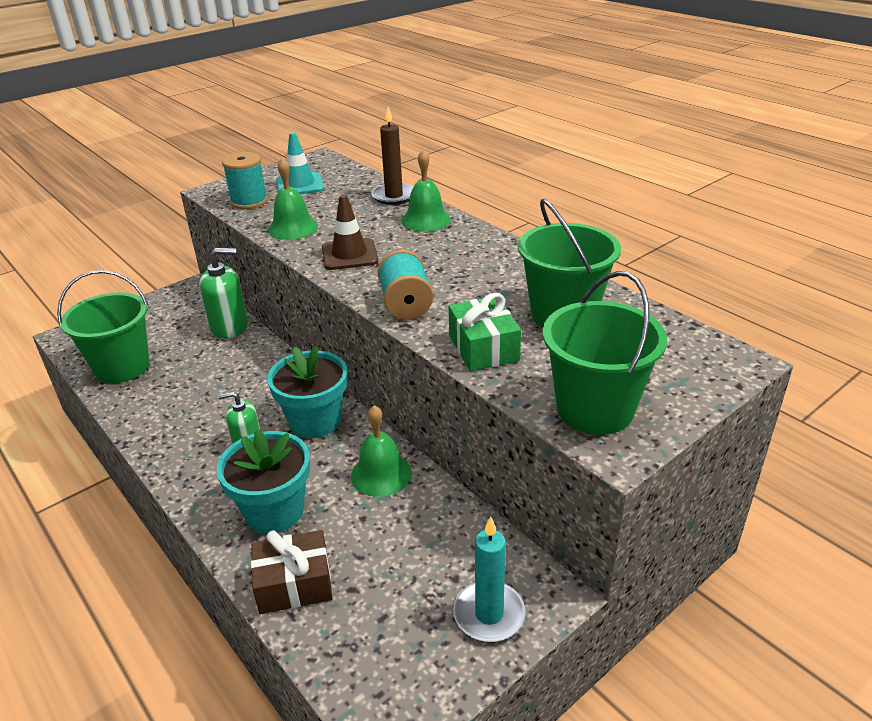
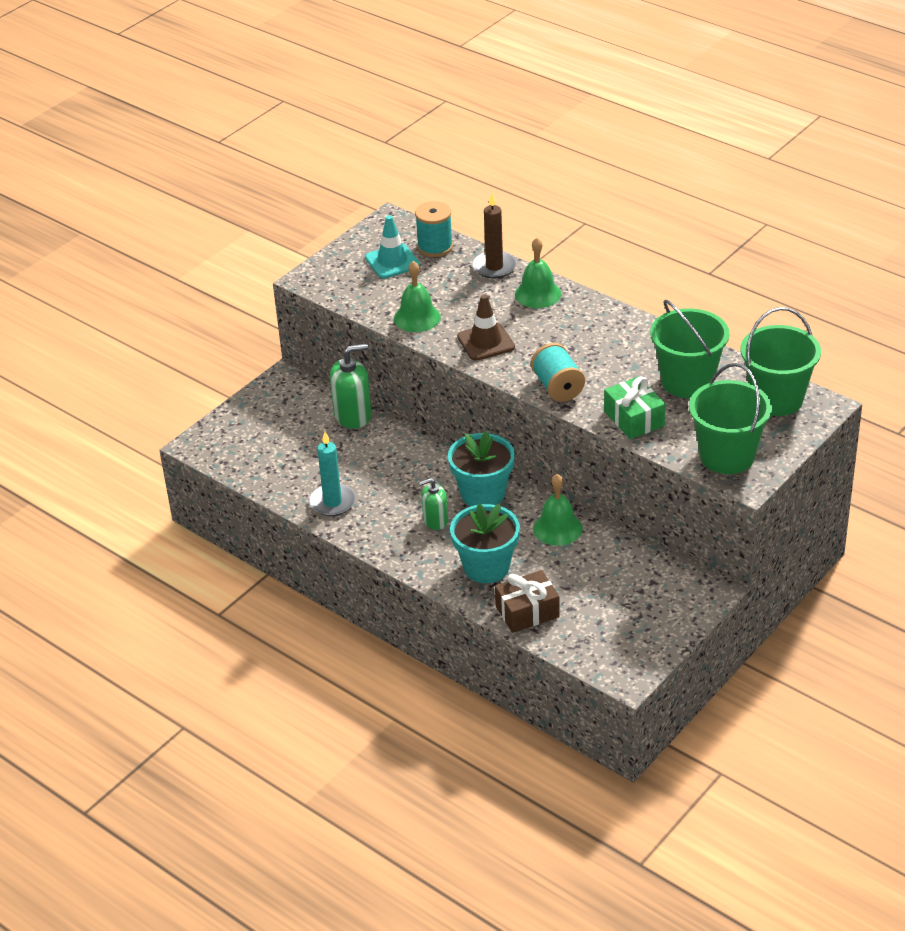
camera: 10 degrees left, 5 degrees up
green bucket [57,270,149,383] -> green bucket moved to [741,307,821,416]
turquoise spool [222,152,268,209] -> turquoise spool moved to [415,201,453,257]
turquoise candle [453,516,526,642] -> turquoise candle moved to [309,432,356,516]

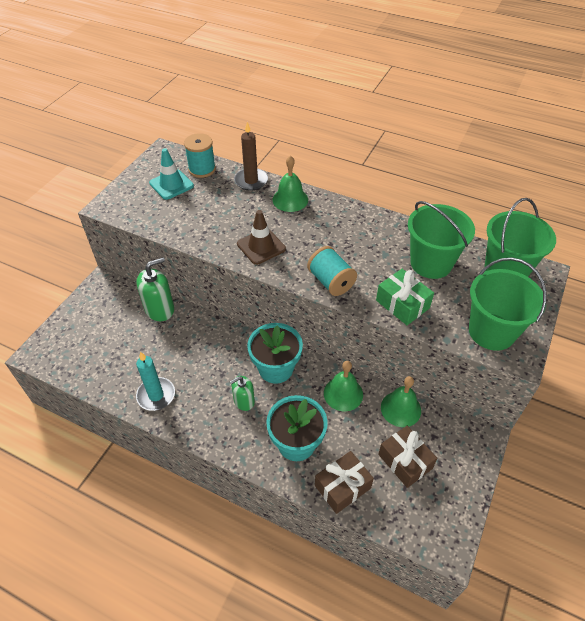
camera: 15 degrees left, 10 degrees up
green bell [394,261,441,332] -> green bell moved to [381,376,421,427]
none -> brown gift [378,426,437,488]

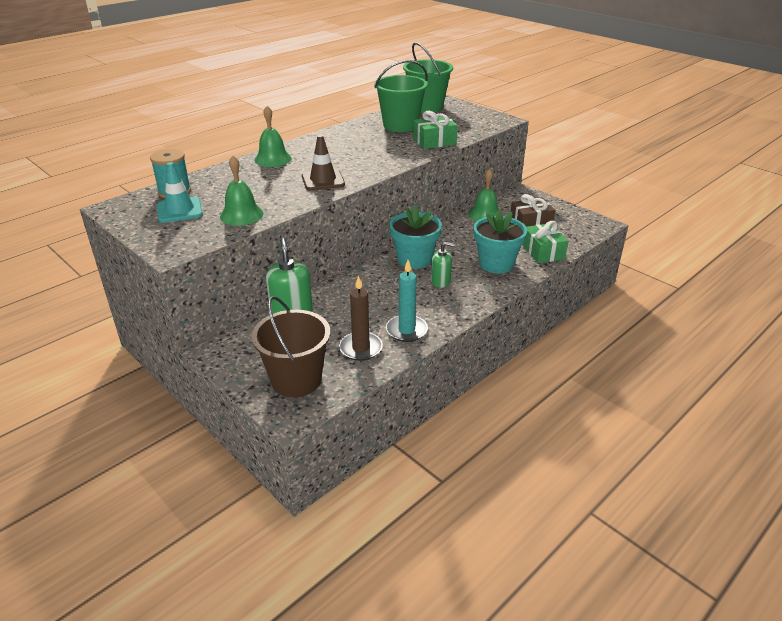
camera: 70 degrees left, 15 degrees down
green soap dispenser [230,376,255,411] -> green soap dispenser turned 75 degrees counterclockwise [431,242,455,288]
brown candle [234,122,268,191] -> brown candle moved to [339,275,383,361]
turquoise spool [307,246,357,296] -> none
brown gift [315,451,374,514] -> green gift [522,221,568,263]
green bell [324,361,363,412] -> green bell moved to [220,156,264,226]
green bucket [469,258,547,351] -> none
none -> brown bucket [251,296,330,397]

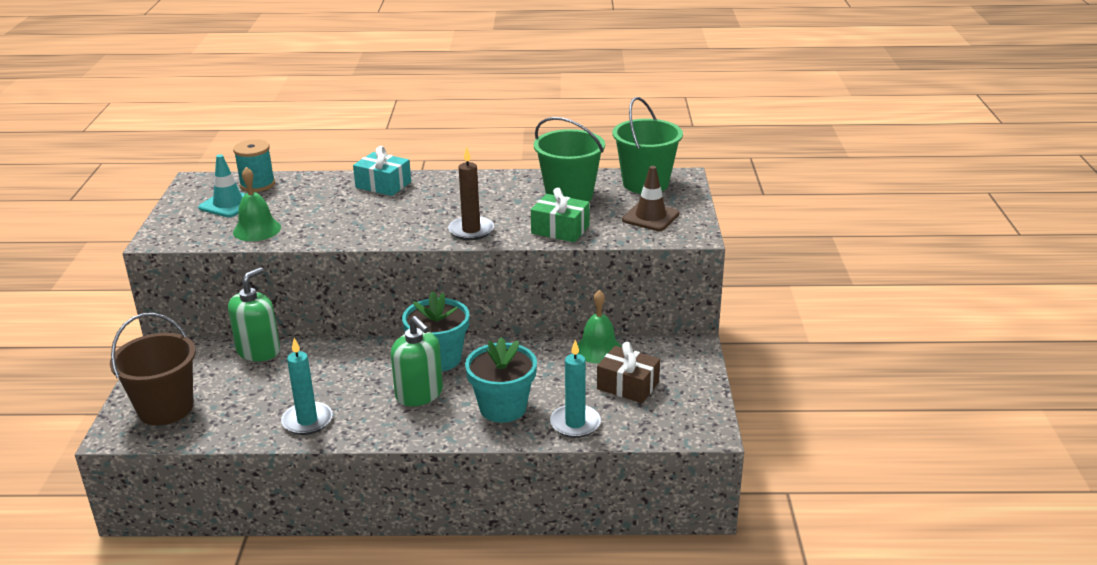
camera: 45 degrees right, 5 degrees down
green bell [254,106,291,167] -> turquoise gift [353,146,411,196]
brown traffic cone [302,135,345,191] -> brown traffic cone moved to [622,166,680,231]
brown candle [339,275,383,361] -> brown candle moved to [448,146,494,240]
green soap dispenser [431,242,455,288] -> green soap dispenser [391,316,443,406], size x1.61
green gift [522,221,568,263] -> turquoise candle [550,340,601,438]

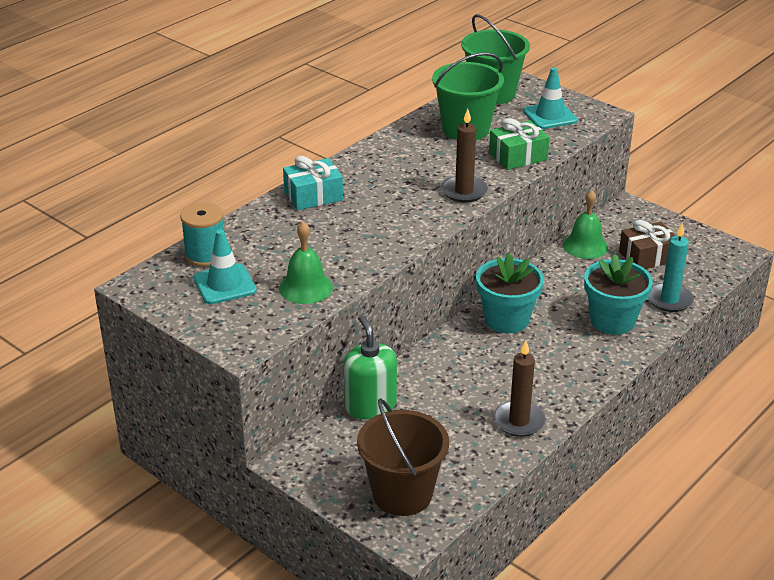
camera: 50 degrees left, 5 degrees up
turquoise candle [281,338,333,435] -> brown candle [494,341,546,437]
green soap dispenser [391,316,443,406] -> none
brown traffic cone [622,166,680,231] -> turquoise traffic cone [523,67,578,129]

